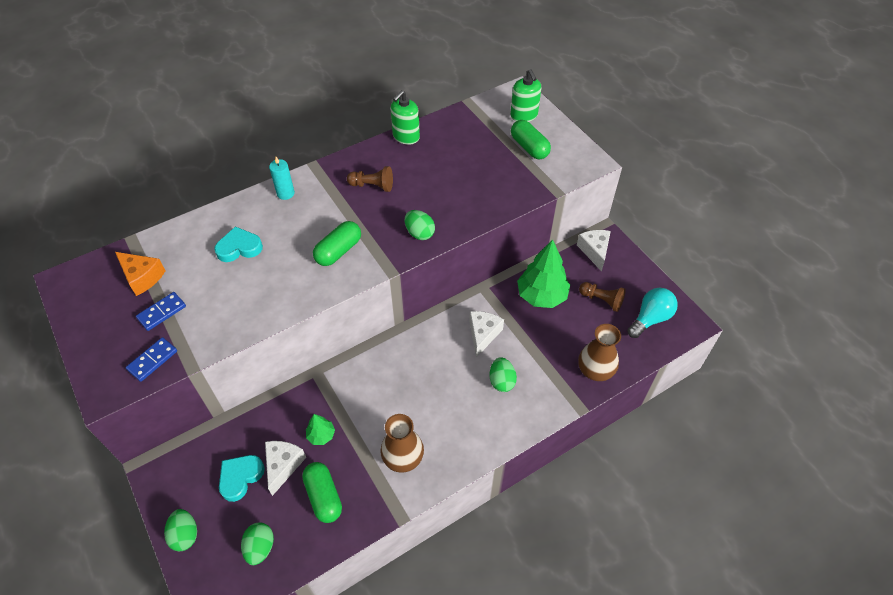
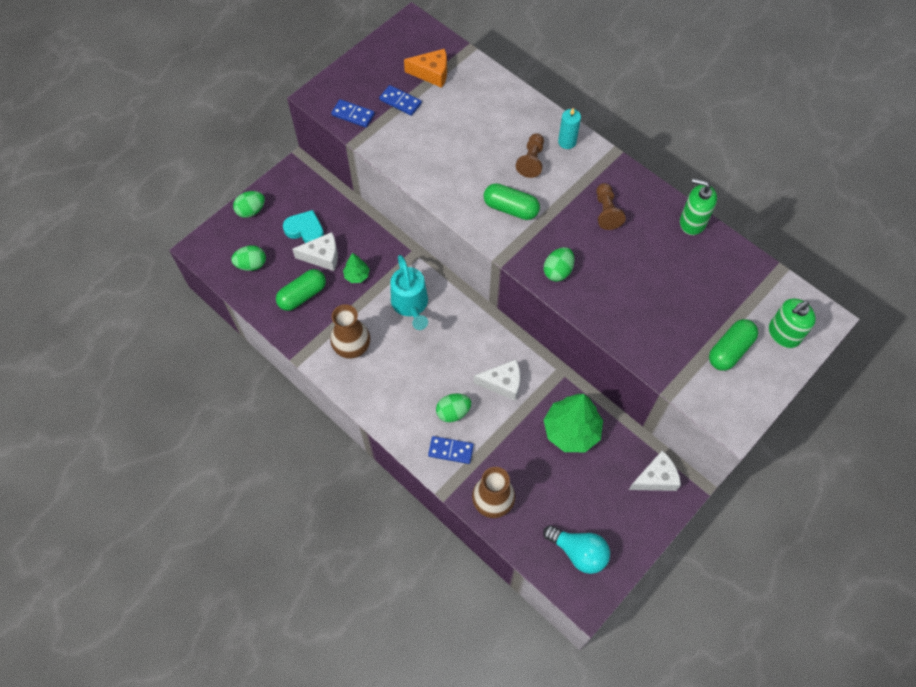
camera: 75 degrees right, 10 degrees up
orange cheese [115,252,166,296] -> orange cheese turned 105 degrees counterclockwise [404,49,447,88]
turquoise heart [214,227,263,262] -> none
brown pawn [579,282,626,312] -> brown pawn moved to [516,133,544,178]
none -> turquoise watering can [391,255,428,330]
none -> blue domino [428,436,474,464]

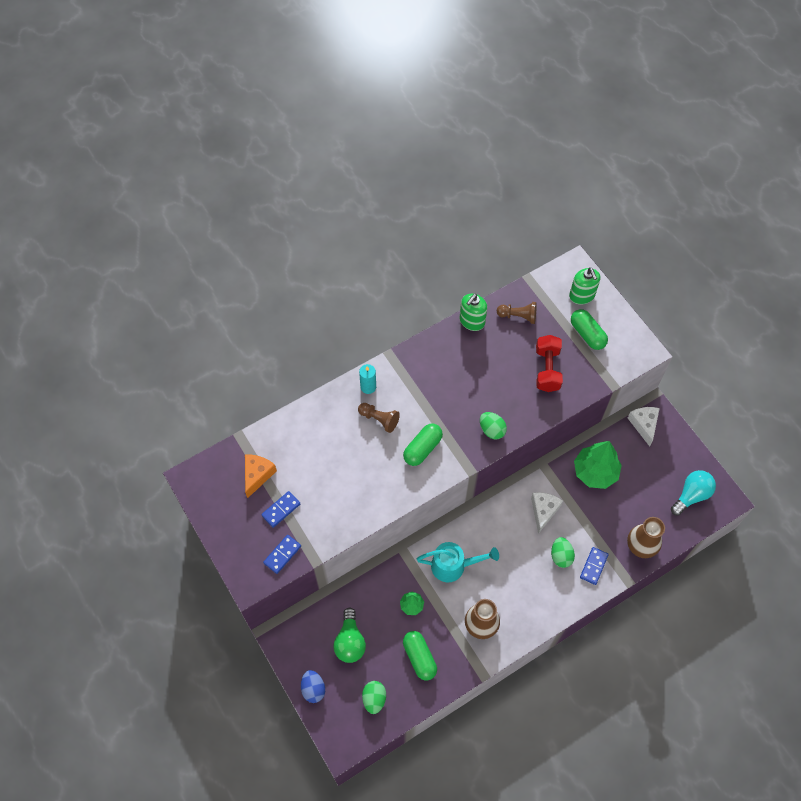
camera: 75 degrees left, 0 degrees up
green egg [233,191,265,218] -> blue egg [301,670,325,703]
turquoise heart [283,210,324,243] -> green light bulb [333,608,366,663]
white cheese [292,232,338,271] -> none
brown pawn [596,183,626,230] -> brown pawn moved to [497,302,537,324]
none -> red dumbbell [536,335,563,392]

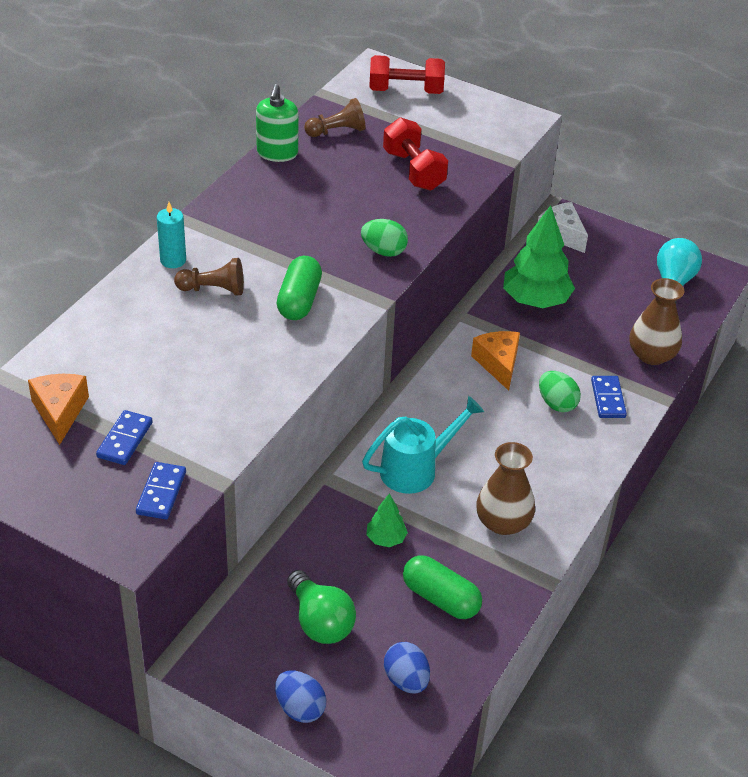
camera: 30 degrees left, 20 degrees down
green egg [362,681,386,714] -> blue egg [384,642,430,693]
white cheese [531,492,563,534] -> orange cheese [471,331,520,391]
green soap dispenser [569,267,600,305] -> red dumbbell [369,55,445,94]
green capsule [571,309,608,350] -> none

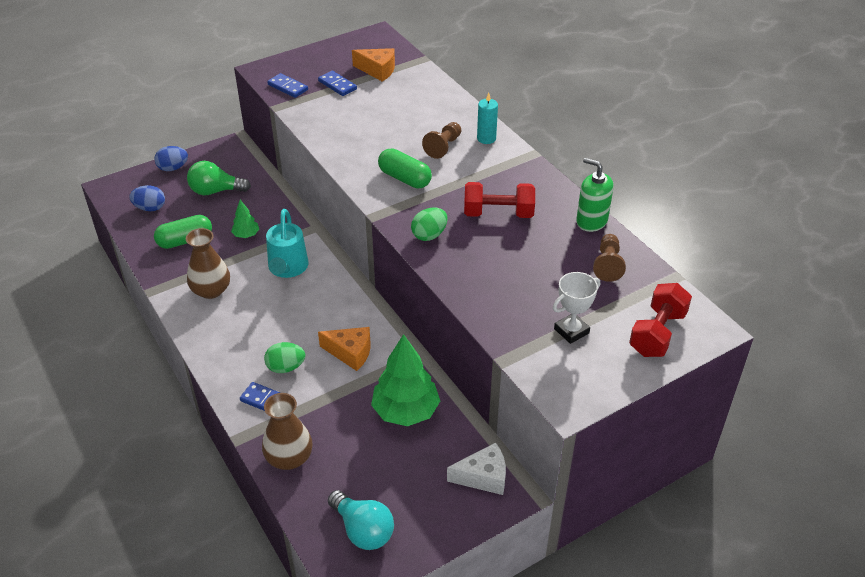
camera: 120 degrees right, 0 degrees up
red dumbbell [383,117,448,191] -> red dumbbell moved to [464,182,535,218]
none -> white trophy [553,272,600,344]

